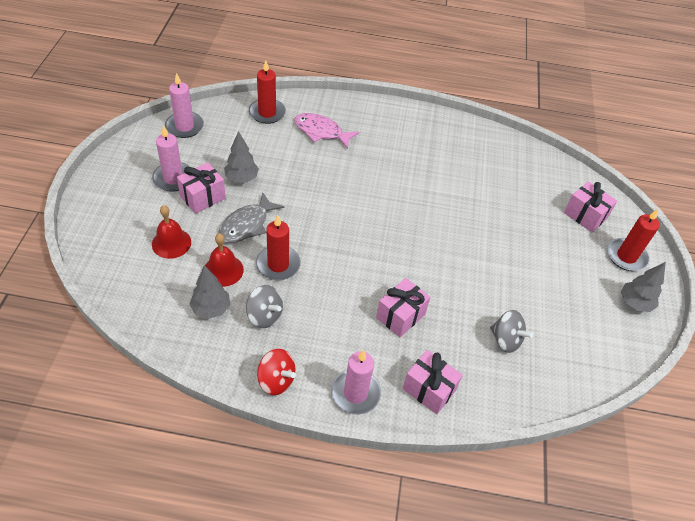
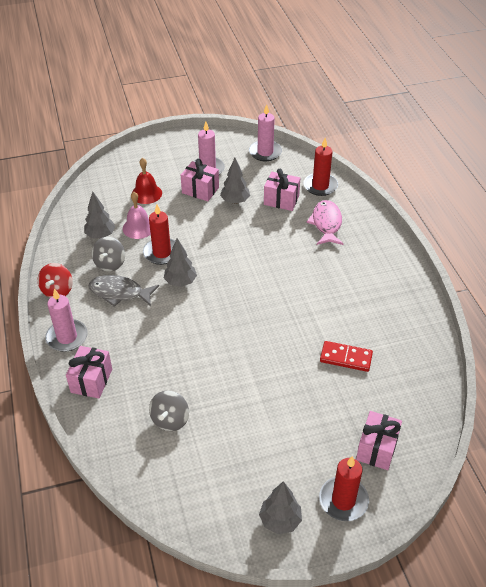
camera: 70 degrees right, 5 degrees down
red bell [205,234,244,287] -> pink bell [123,192,151,239]
grey fish [218,192,284,243] -> grey fish moved to [89,275,159,307]
pink gift [376,278,430,337] -> pink gift moved to [264,169,300,211]
none -> grey tree [164,238,197,287]
none -> red domino [320,341,373,372]

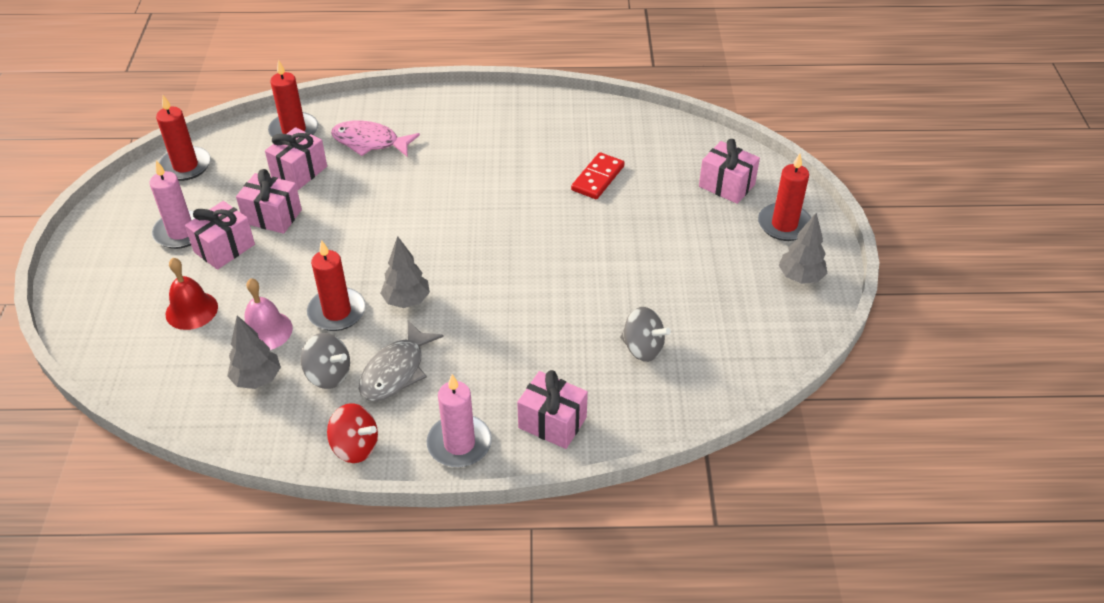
camera: 75 degrees left, 0 degrees up
grey tree [220,158,250,204] -> pink gift [236,169,302,234]
pink candle [249,104,282,161] -> red candle [156,95,211,181]

